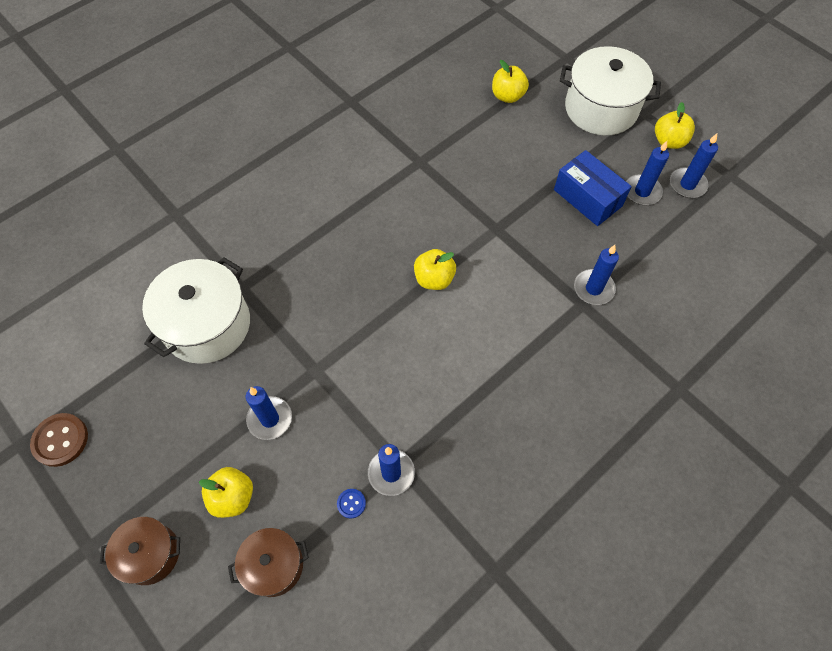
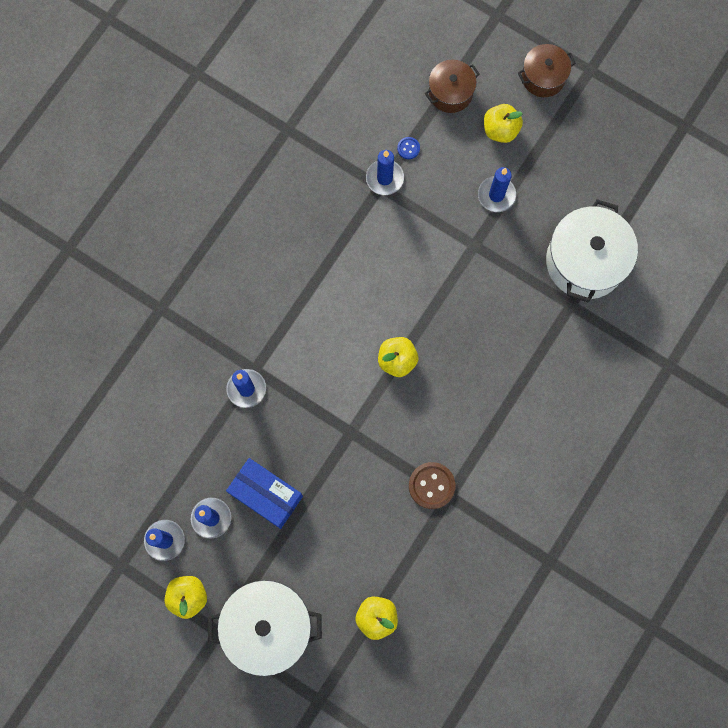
camera: 165 degrees right, 15 degrees up
brown button [30,413,88,467] -> brown button moved to [409,462,455,509]

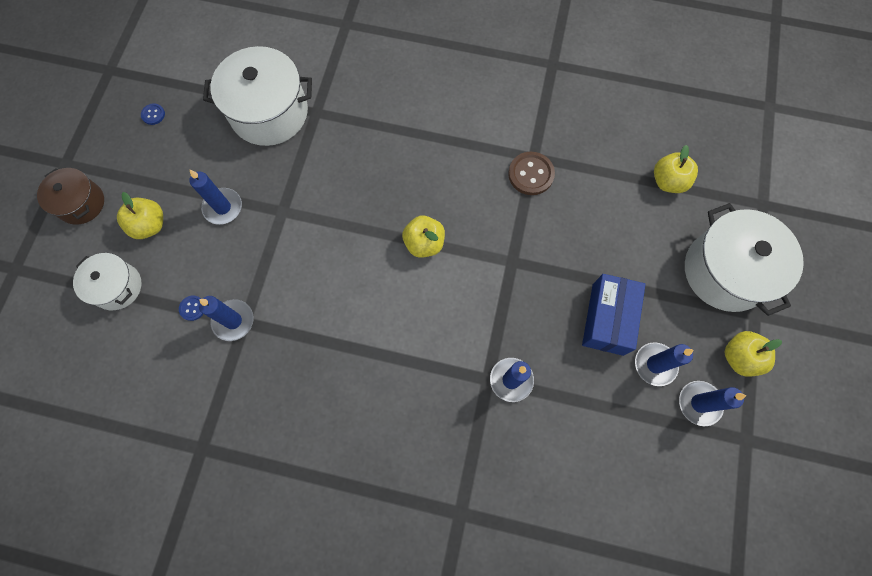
camera: 110 degrees left, 5 degrees down
brown pot [425,60,480,113] -> white pot [73,253,142,310]
none -> blue button [141,103,165,125]

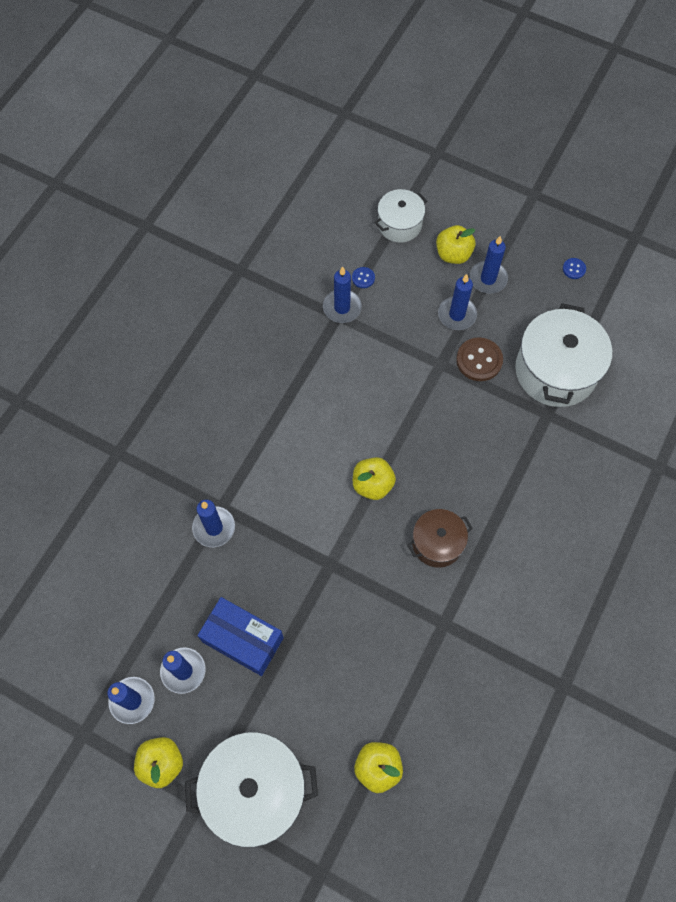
camera: 105 degrees right, 5 degrees down
brown pot [37,168,104,224] -> brown pot moved to [407,509,472,568]
brown button [508,152,555,195] -> brown button moved to [456,337,503,381]
none -> blue candle [470,236,508,294]

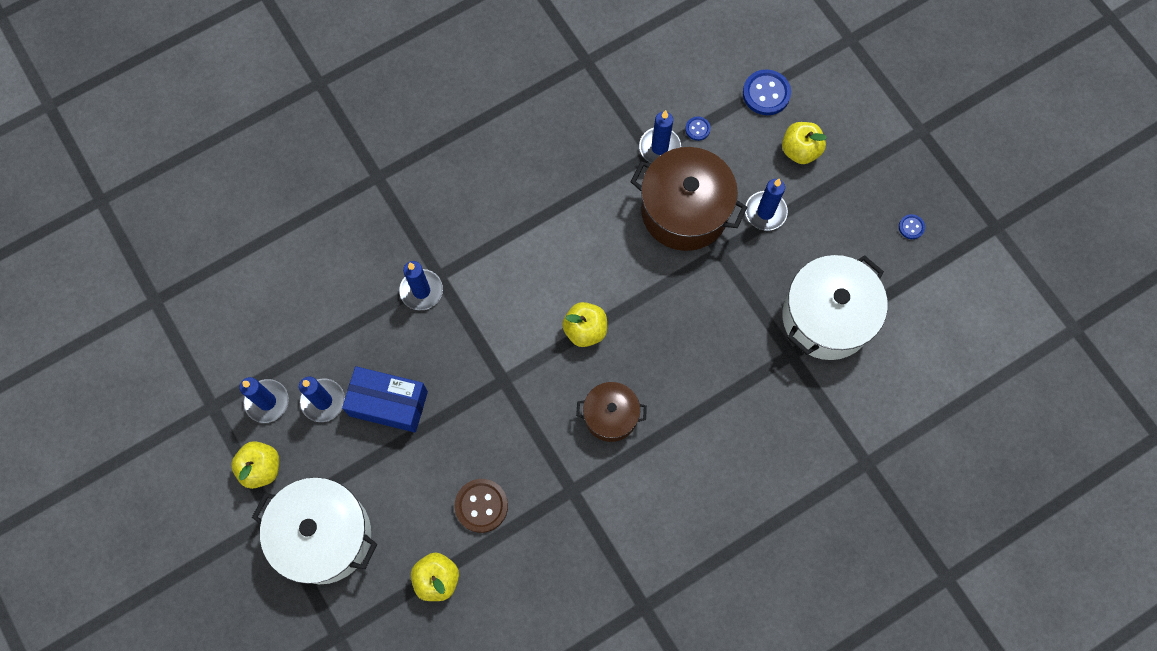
camera: 30 degrees right, 5 degrees up
blue box [197,597,284,676] -> blue box turned 45 degrees counterclockwise [342,366,428,433]
white pot [375,189,427,243] -> blue button [743,69,791,115]
brown button [456,337,503,381] -> brown button moved to [455,479,508,533]
blue candle [470,236,508,294] -> none
none -> brown pot [631,147,747,251]

